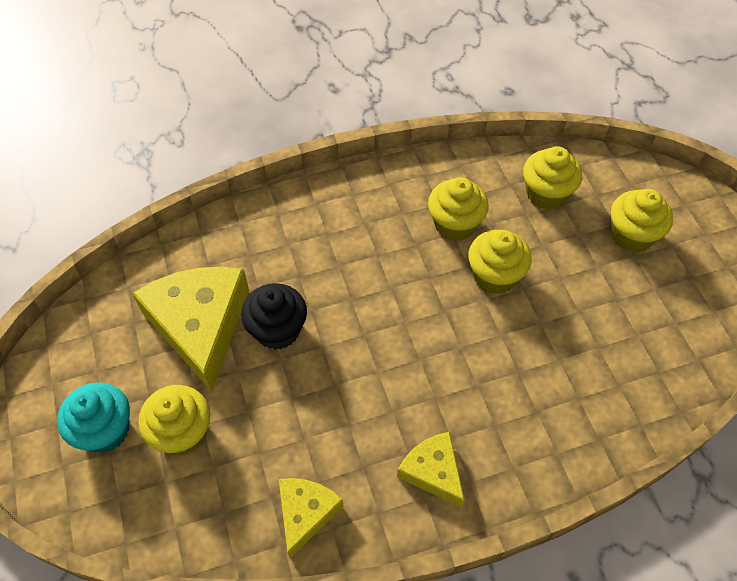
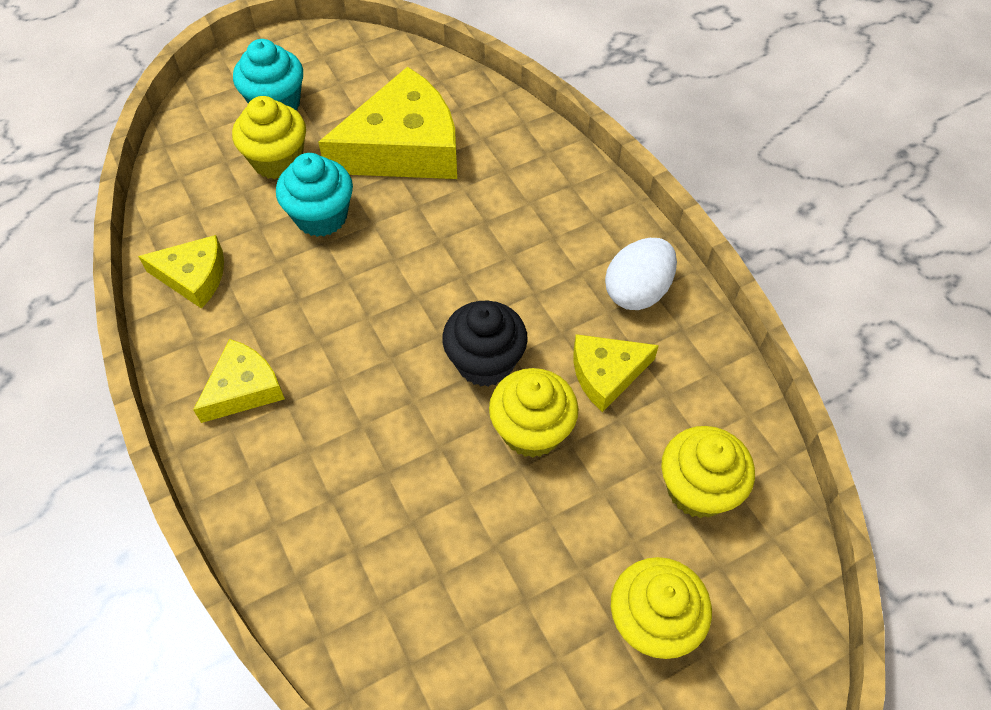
camera: 80 degrees right, 0 degrees up
black cupcake [241,283,307,350] -> black cupcake moved to [442,301,528,387]
yellow cupcake [428,177,489,241] -> yellow cheese [573,334,659,412]
none -> turquoise cupcake [276,153,353,237]
none -> white egg [605,238,677,310]

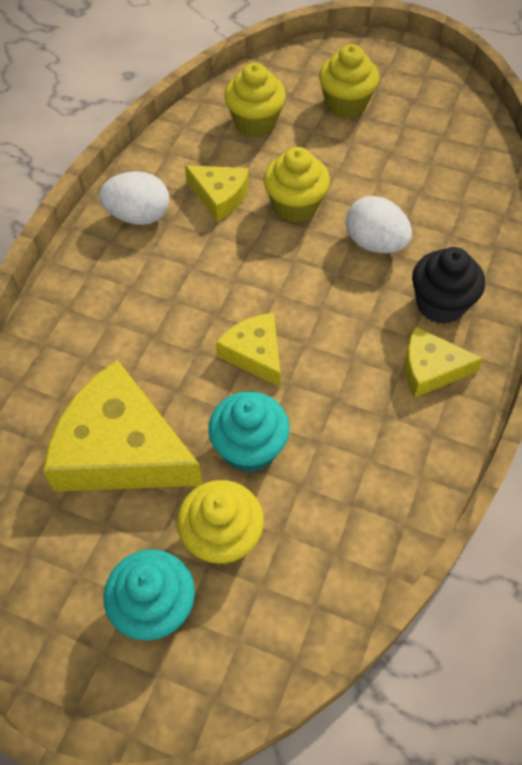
camera: 130 degrees left, 0 degrees up
yellow cheese [138,235,224,309] -> yellow cheese moved to [216,313,281,387]
black cupcake [442,301,528,387] -> black cupcake moved to [412,247,485,324]
none -> white egg [346,196,412,253]

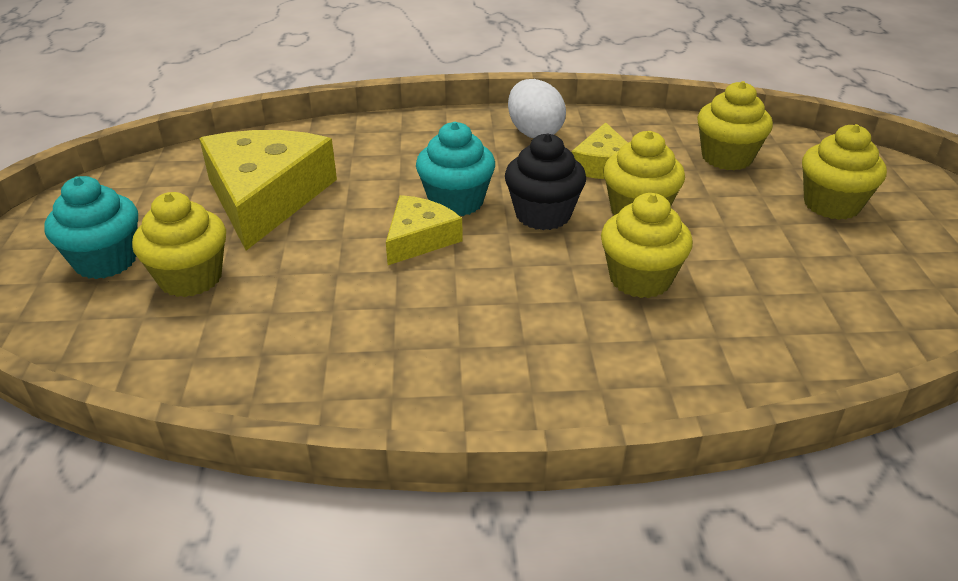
camera: 65 degrees right, 20 degrees down
turquoise cupcake [208,392,290,473] -> turquoise cupcake moved to [416,122,495,216]
white egg [346,196,412,253] -> yellow cupcake [601,193,693,298]
yellow cheese [404,327,484,398] -> none
black cupcake [412,247,485,324] -> black cupcake moved to [505,133,586,230]

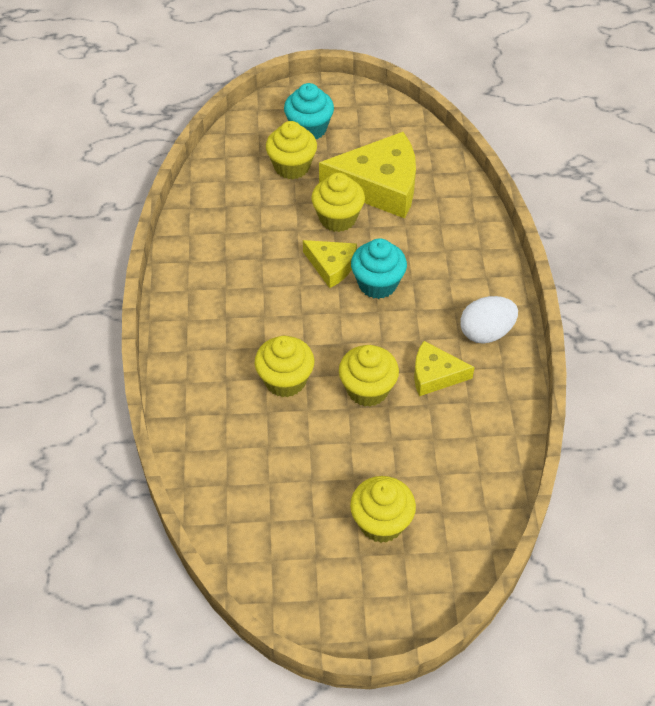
camera: 90 degrees right, 15 degrees up
black cupcake [505,133,586,230] -> none
yellow cupcake [697,81,773,170] -> yellow cupcake moved to [311,173,365,232]

